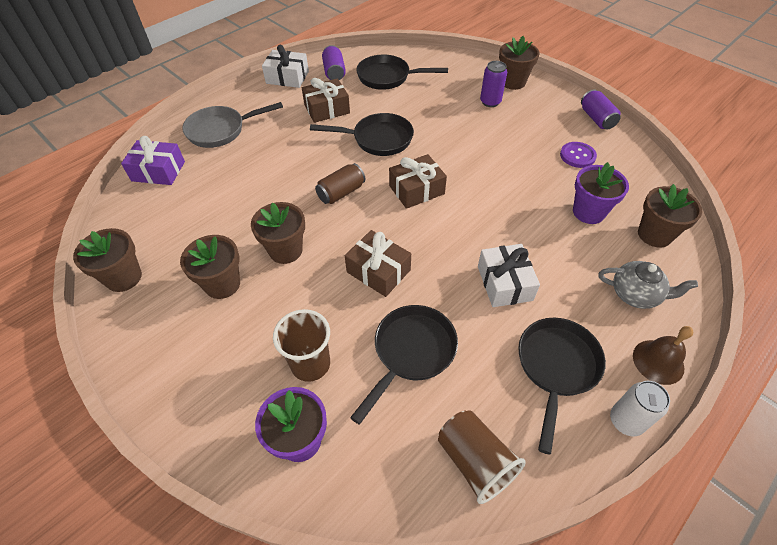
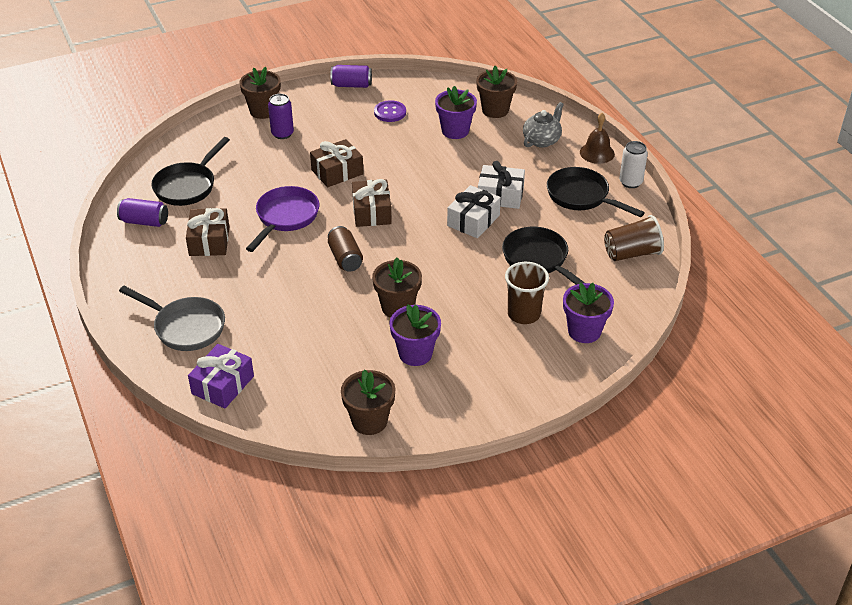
camera: 70 degrees left, 10 degrees down
brown flower pot [180,235,240,299] -> purple flower pot [389,304,441,366]
grey pan [182,102,283,148] -> grey pan turned 60 degrees counterclockwise [119,286,225,351]
white gift [262,45,309,88] -> white gift moved to [447,185,501,238]
black pan [310,113,414,156] -> purple pan [246,186,319,252]
brown gift [345,230,411,297] -> brown gift moved to [310,139,364,187]

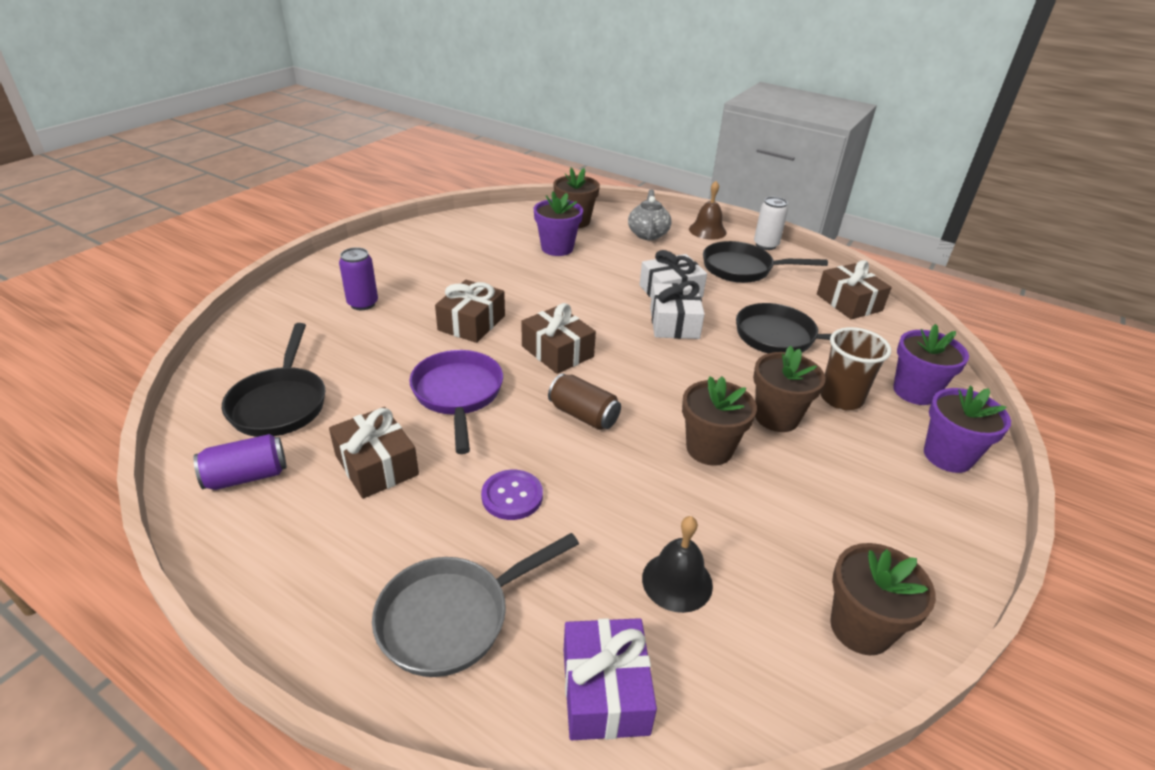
camera: 35 degrees left, 5 degrees down
grey pan [119,286,225,351] -> grey pan turned 150 degrees clockwise [372,533,579,677]
brown flower pot [239,67,281,119] -> brown flower pot moved to [753,346,825,432]
purple can [330,65,372,88] -> none
purple button [374,100,406,122] -> purple button moved to [481,470,543,520]
purple flower pot [389,304,441,366] -> purple flower pot moved to [924,385,1011,473]
brown cup [604,215,664,261] -> brown gift [817,260,892,319]
none -> black bell [642,516,713,613]

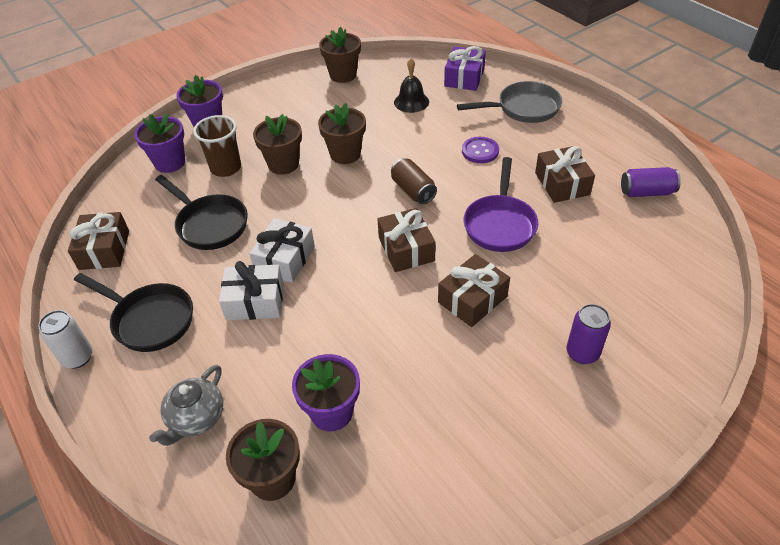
camera: 155 degrees left, 10 degrees up
black pan [222,323,326,437] -> none
brown bell [689,181,726,240] -> none

